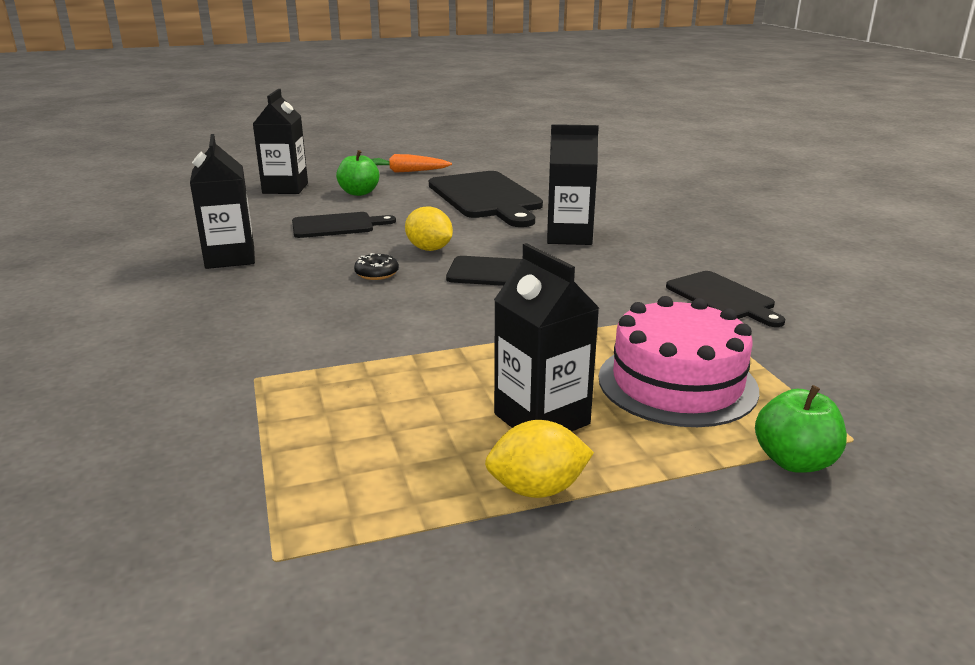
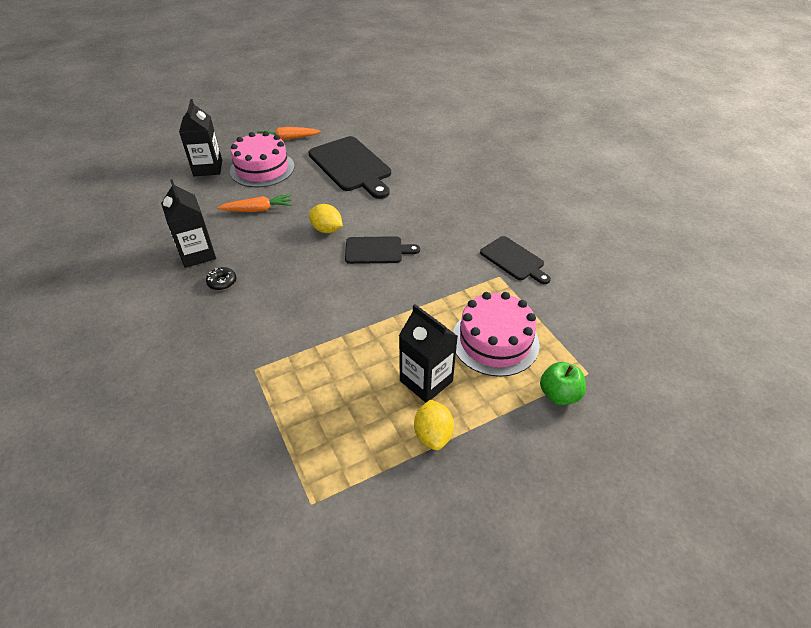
camera: 10 degrees left, 20 degrees up
black cutting board [292,212,396,238] -> orange carrot [217,194,292,212]
green apple [336,150,379,196] -> pink cake [230,131,294,187]
black donut [354,253,399,280] -> black donut moved to [206,267,236,290]
yellow lemon [485,420,594,498] -> yellow lemon turned 75 degrees counterclockwise [414,400,454,450]
black carton [547,124,599,245] -> none

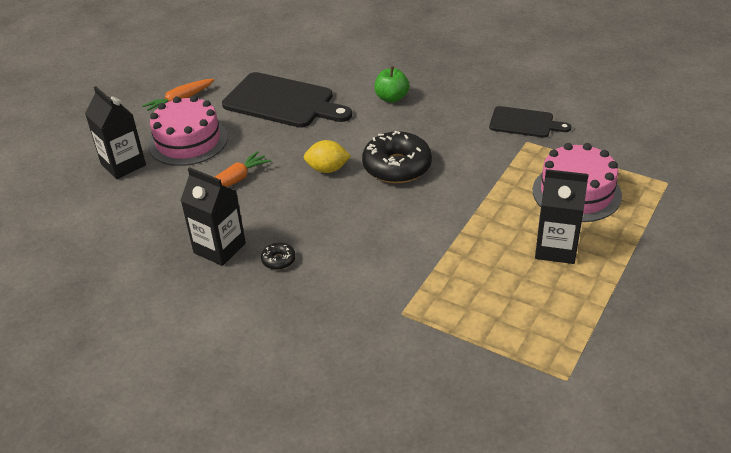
camera: 30 degrees left, 5 degrees down
black cutting board [345,236,420,264] -> black donut [362,131,432,183]
yellow lemon [414,400,454,450] -> none
green apple [540,362,586,405] -> green apple moved to [375,66,409,103]

